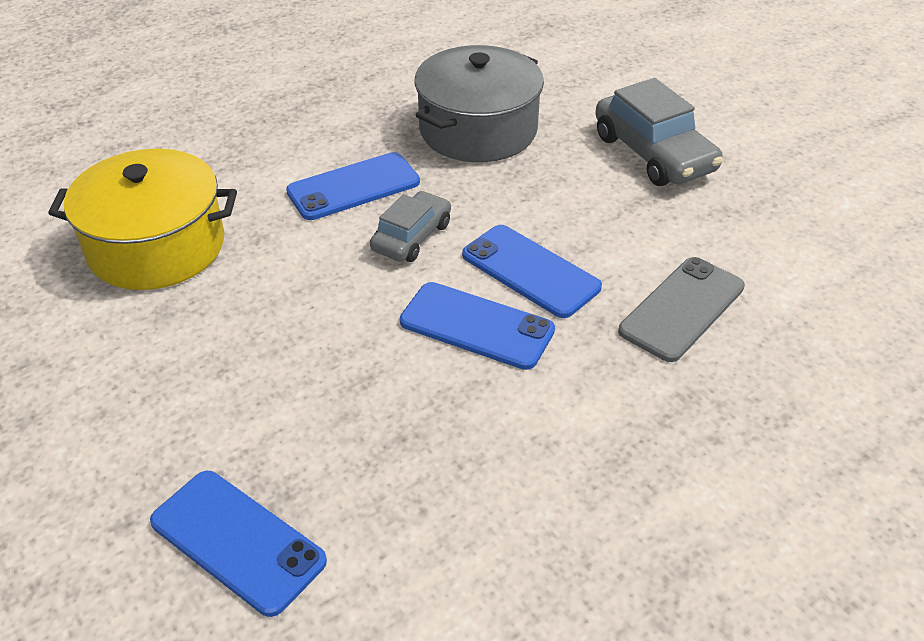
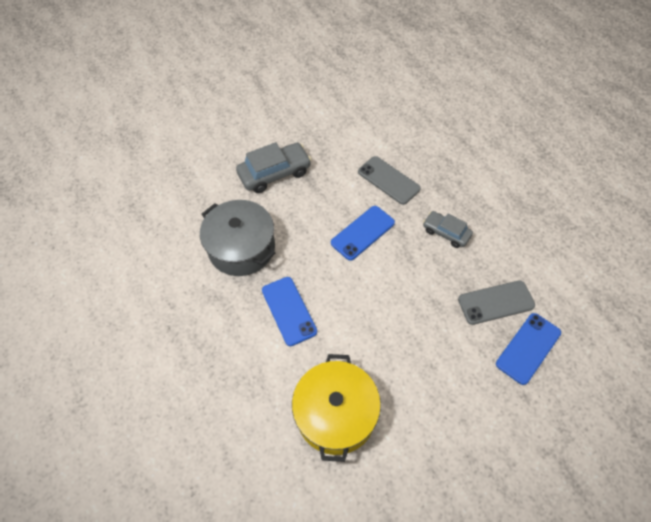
camera: 85 degrees left, 15 degrees up
grey car [370,191,451,262] -> grey car moved to [423,211,473,248]
blue phone [400,282,555,370] -> none
none -> grey phone [458,280,535,325]

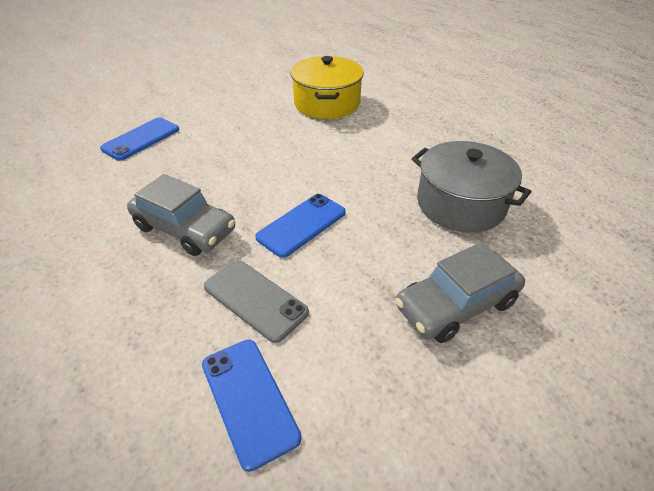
camera: 175 degrees right, 15 degrees down
blue phone [262,277,317,346] -> blue phone moved to [202,339,301,472]
grey car [423,211,473,248] -> grey car [127,174,235,256], size x1.61
grey phone [458,280,535,325] -> none

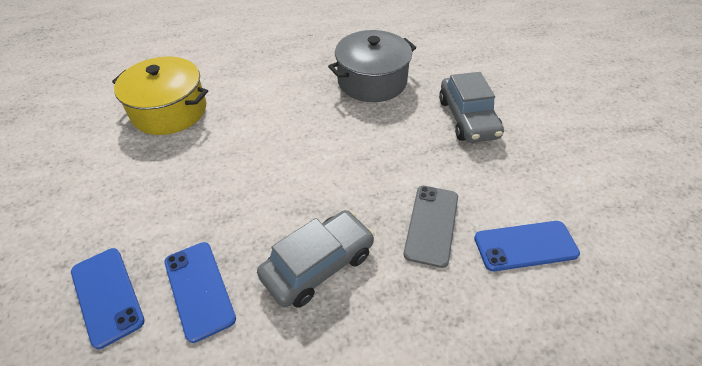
camera: 70 degrees left, 5 degrees up
grey phone [204,260,309,343] -> grey phone turned 45 degrees counterclockwise [404,186,458,268]
blue phone [255,194,346,258] -> blue phone moved to [165,242,236,343]

